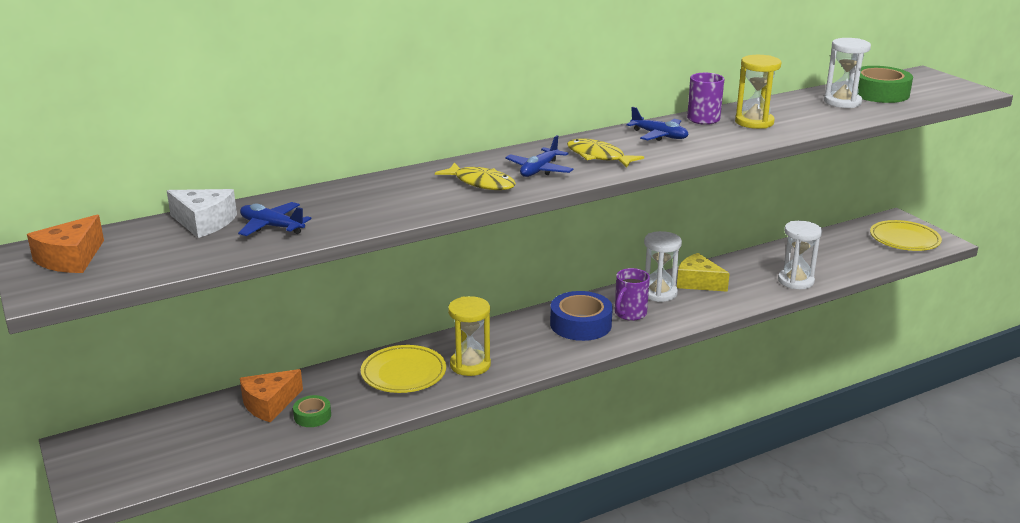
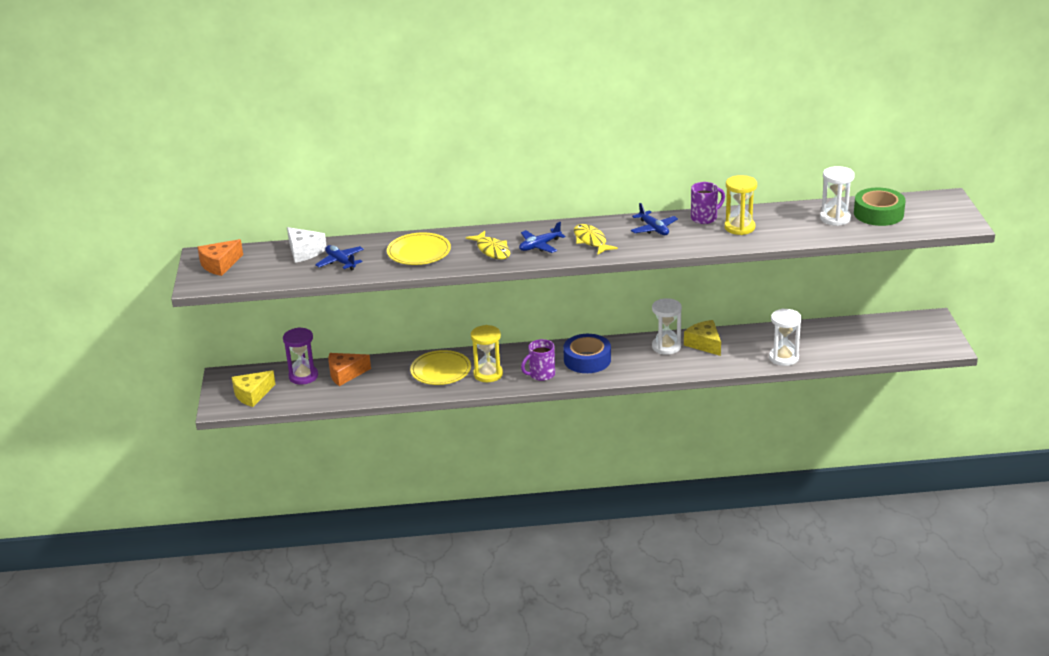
camera: 25 degrees right, 5 degrees up
green tape [293,395,331,427] -> none
purple mug [615,268,650,321] -> purple mug moved to [521,339,555,381]
yellow plate [870,220,942,251] -> yellow plate moved to [387,232,451,265]
none -> yellow cheese [232,371,276,407]
none -> purple hourglass [283,327,318,385]

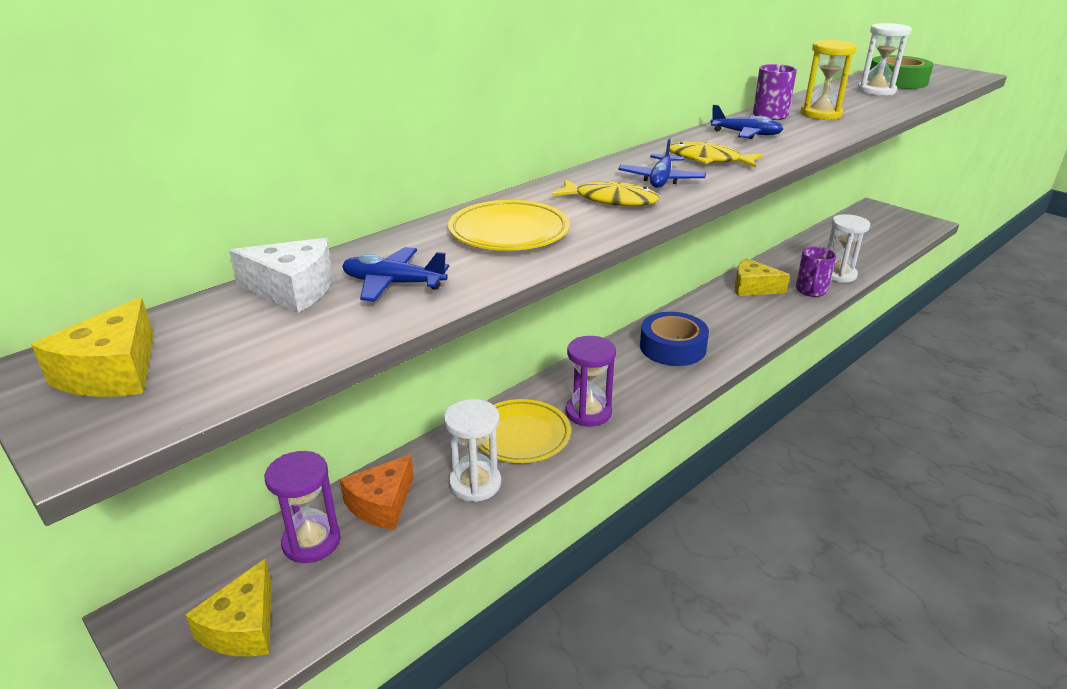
camera: 40 degrees left, 0 degrees up
orange cheese [197,239,243,276] -> yellow cheese [31,297,154,397]
yellow hourglass [471,325,503,382] -> purple hourglass [566,336,616,426]
purple mug [521,339,555,381] -> purple mug moved to [796,246,836,297]
white hourglass [652,298,682,355] -> white hourglass moved to [444,399,501,502]

